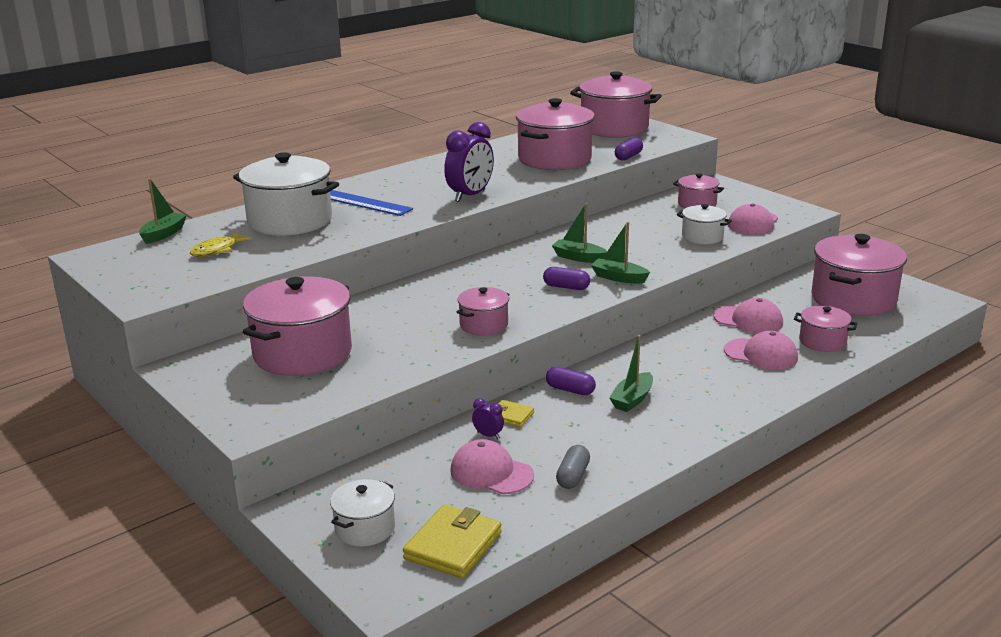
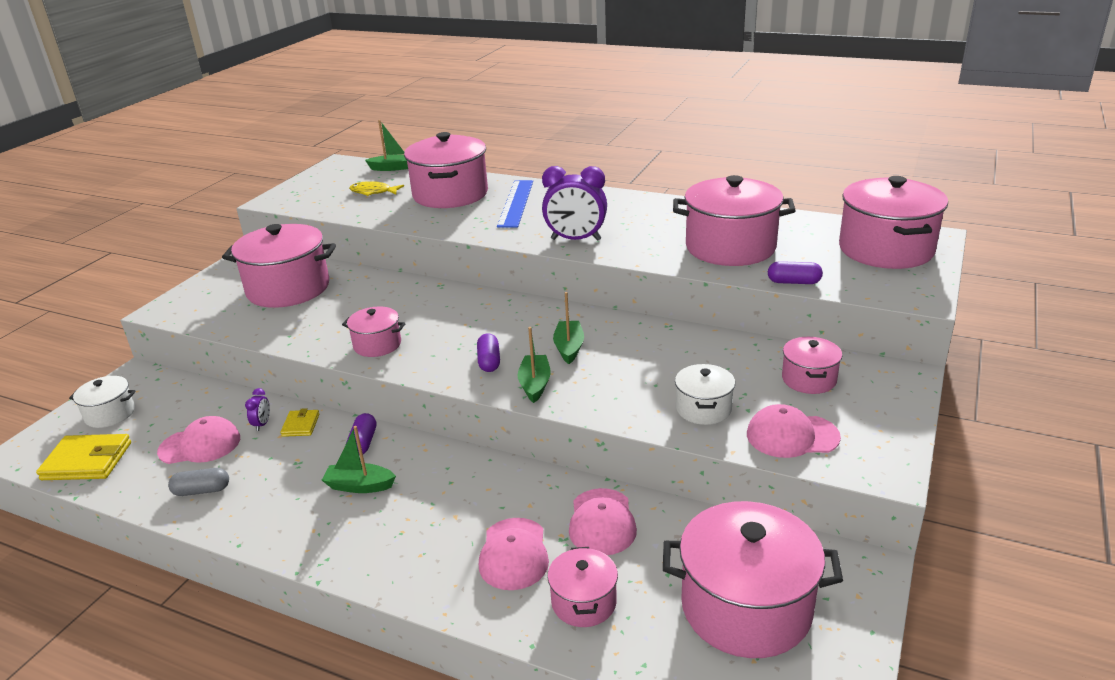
camera: 65 degrees right, 5 degrees up
white pot [233,152,339,236] -> pink pot [404,132,488,208]
pink cap [450,439,534,494] -> pink cap turned 75 degrees clockwise [157,416,240,464]

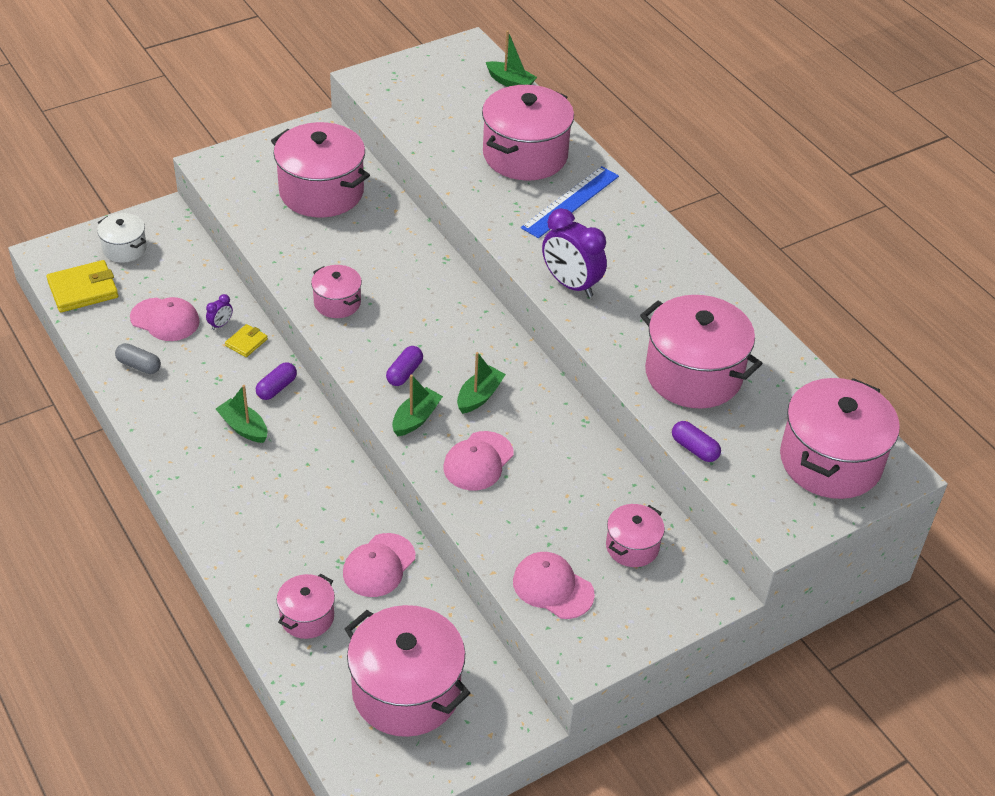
camera: 30 degrees right, 15 degrees up
yellow wallet [36,434,131,480] -> yellow wallet turned 60 degrees counterclockwise [47,260,118,312]
yellow fish [349,181,404,196] -> none
pink cap [479,518,549,590] -> pink cap moved to [443,431,514,491]
white pot [675,364,735,425] -> none

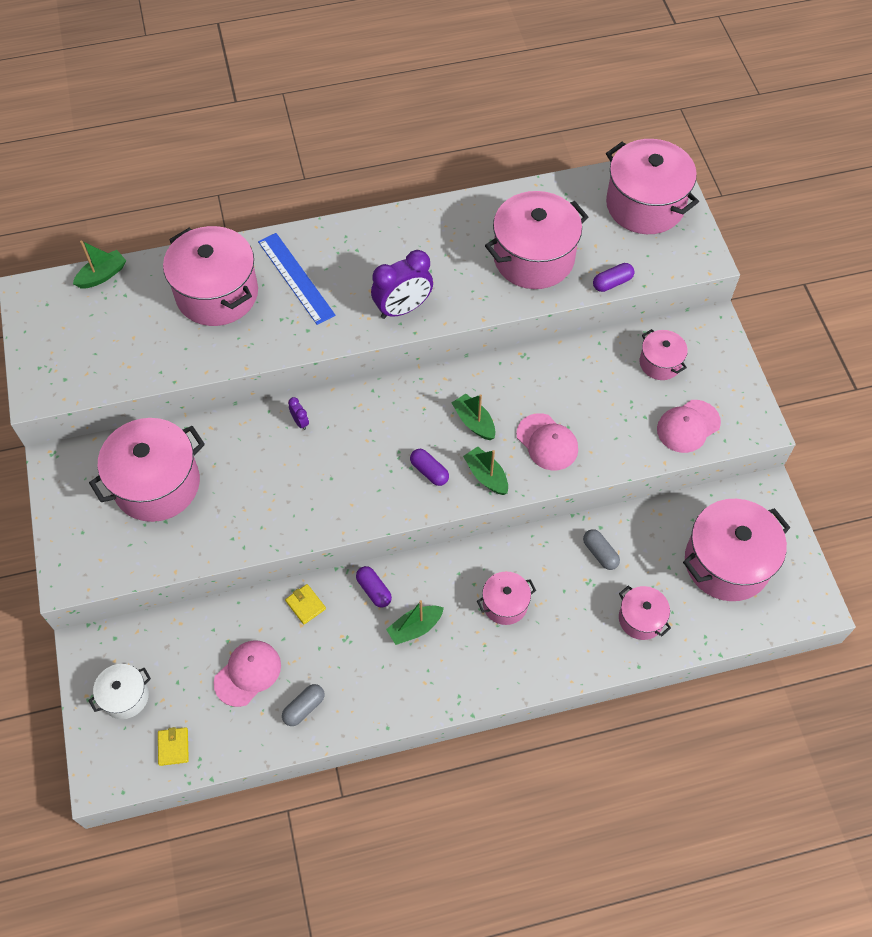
camera: 70 degrees left, 15 degrees up
yellow wallet [47,260,118,312] -> yellow wallet [158,727,189,766], size x0.54
purple clock [206,294,233,330] -> purple clock moved to [288,397,309,430]
pink pot [311,265,362,318] -> pink pot moved to [477,571,536,625]
pink cap [343,533,415,597] -> grey capsule [583,529,620,570]

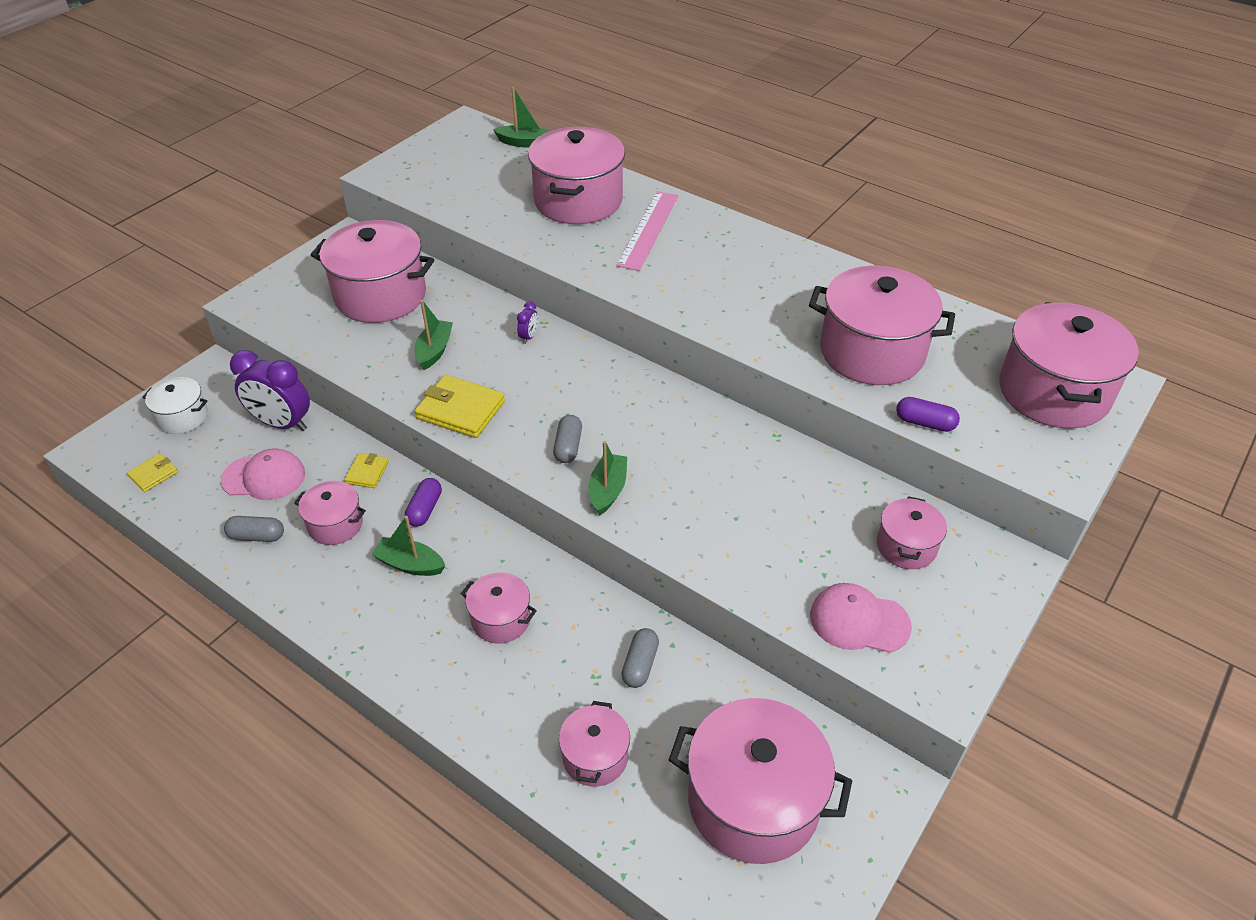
camera: 50 degrees right, 15 degrees down
blue ruler [258,233,336,325] -> pink ruler [616,191,678,271]
purple clock [371,250,433,319] -> purple clock moved to [230,350,310,431]
purple capsule [410,449,449,486] -> grey capsule [553,415,582,463]
green boat [452,394,495,440] -> green boat moved to [414,300,453,370]
pink cap [516,413,578,470] -> none
none -> pink pot [294,481,366,545]
none -> yellow wallet [415,375,505,438]

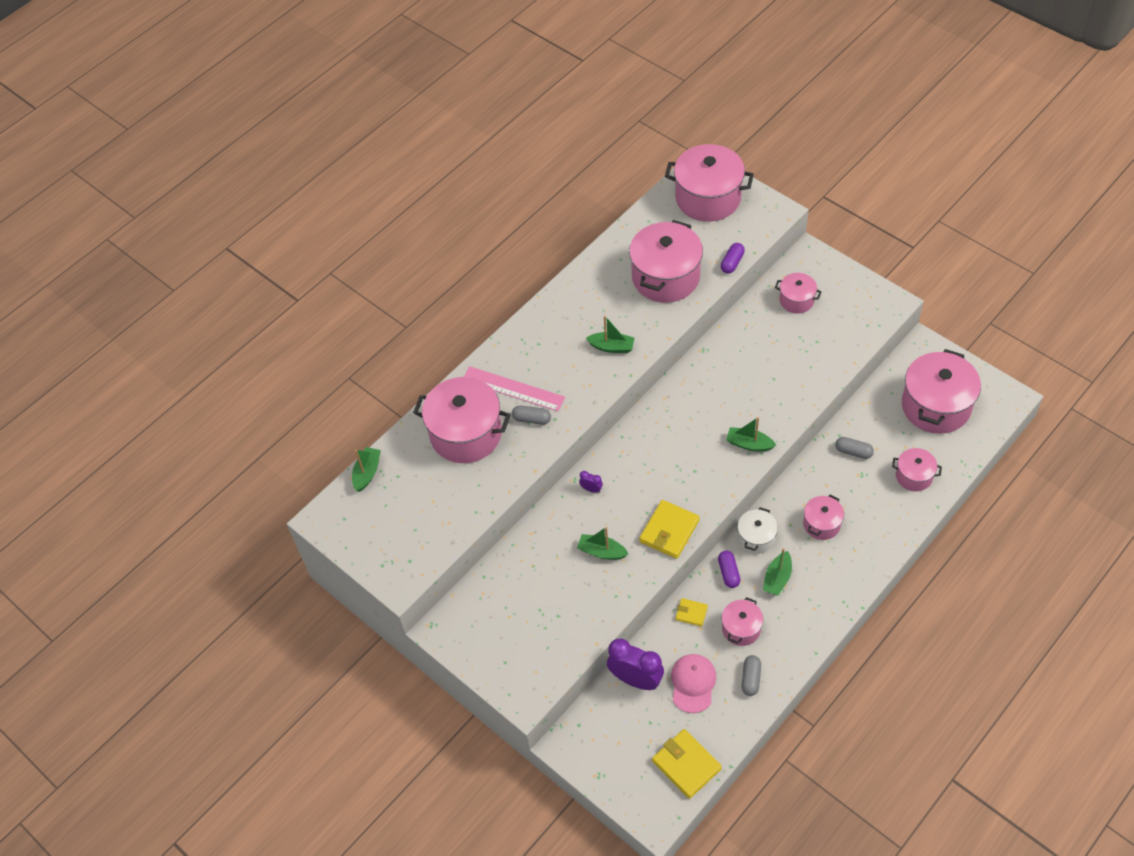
camera: 80 degrees left, 10 degrees up
yellow wallet [127,453,178,492] -> yellow wallet [652,729,722,799], size x1.84
white pot [142,377,208,434] -> white pot moved to [738,507,778,554]
purple clock [230,350,310,431] -> purple clock turned 90 degrees counterclockwise [607,639,664,690]
pink pot [311,220,434,323] -> none
purple capsule [405,478,442,527] -> purple capsule turned 60 degrees clockwise [718,551,741,588]
grey capsule [553,415,582,463] -> grey capsule moved to [512,405,551,425]
pink cap [810,583,912,653] -> none
none -> green boat [586,315,634,353]

